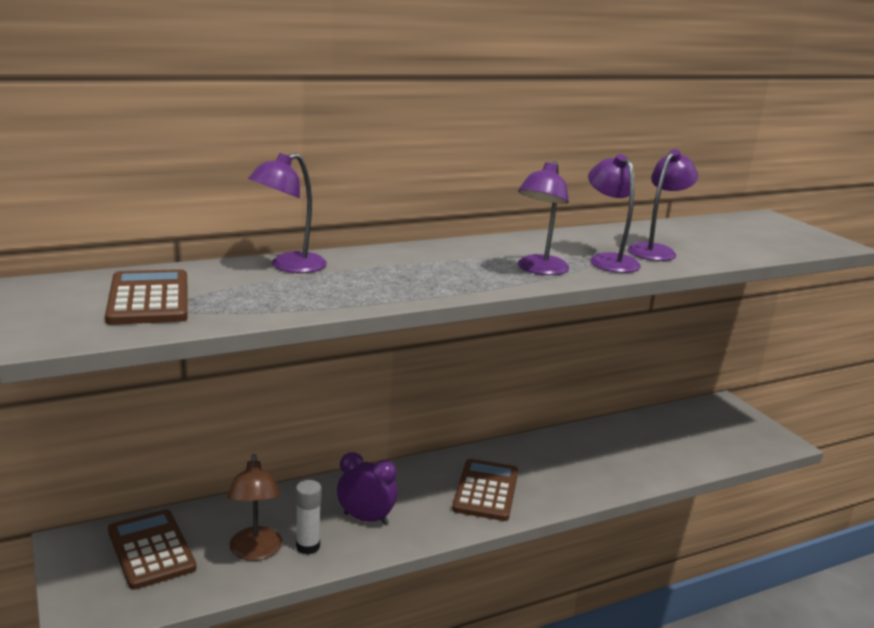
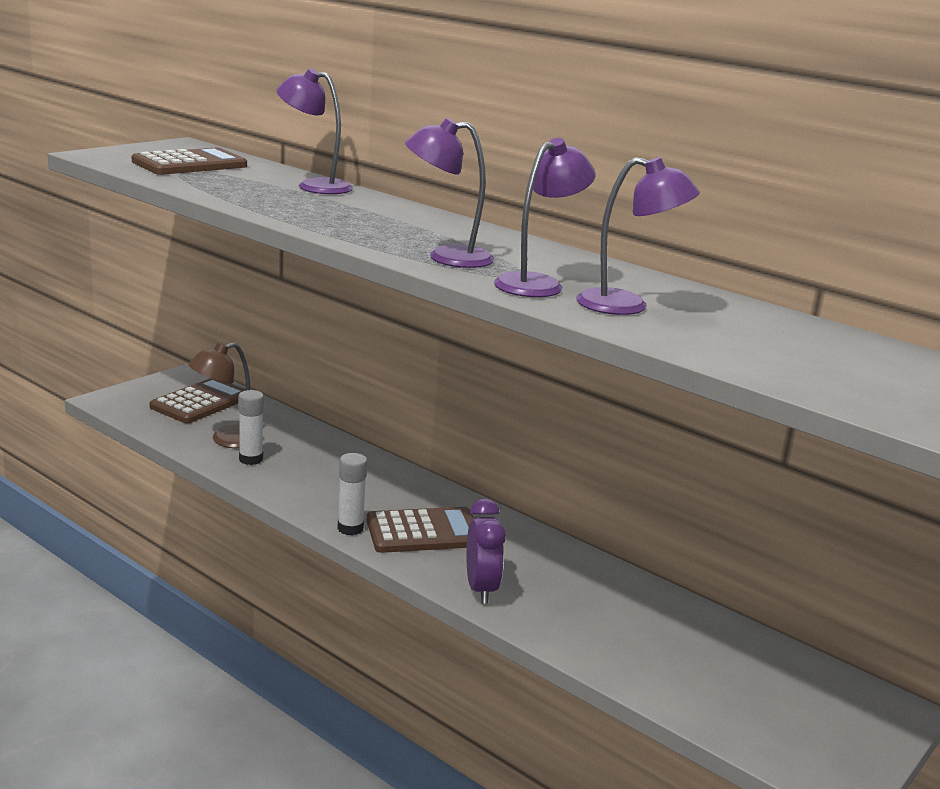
camera: 65 degrees right, 0 degrees up
purple clock [337,452,398,525] -> purple clock moved to [467,498,506,604]
none -> white glue stick [337,453,367,535]

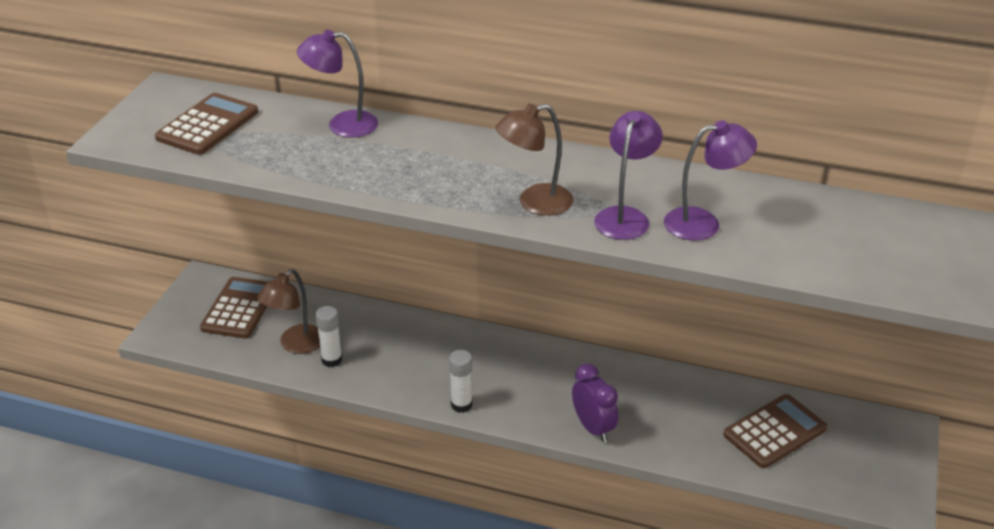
camera: 20 degrees left, 15 degrees up
brown calculator [366,507,474,553] -> brown calculator moved to [723,394,827,468]
purple lamp [405,118,494,268] -> brown lamp [496,104,573,216]

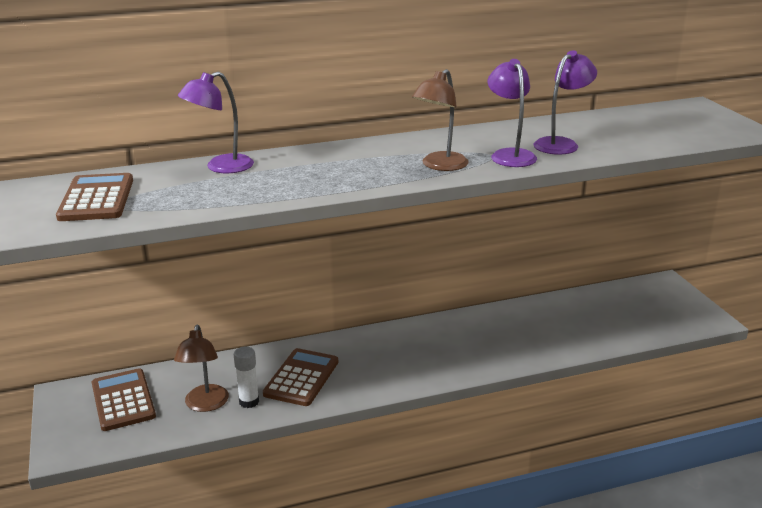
camera: 35 degrees left, 10 degrees down
white glue stick [449,350,473,413] -> none
purple clock [572,363,619,442] -> none
brown calculator [723,394,827,468] -> brown calculator moved to [263,348,338,406]

